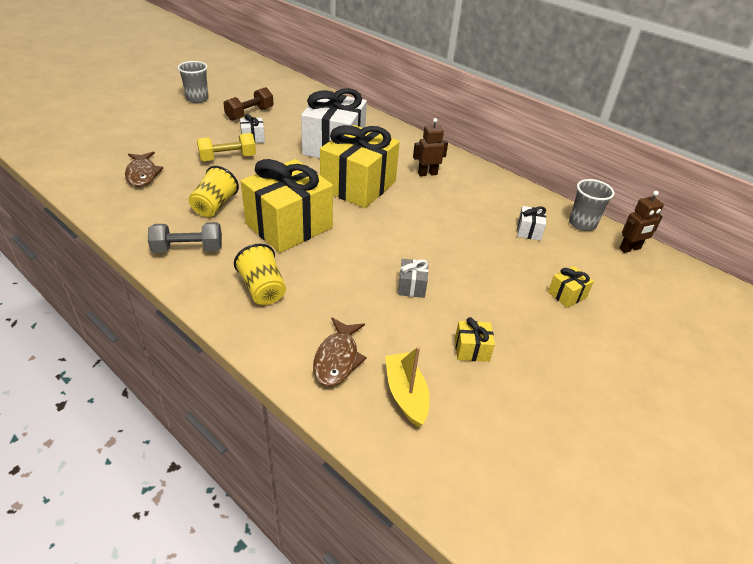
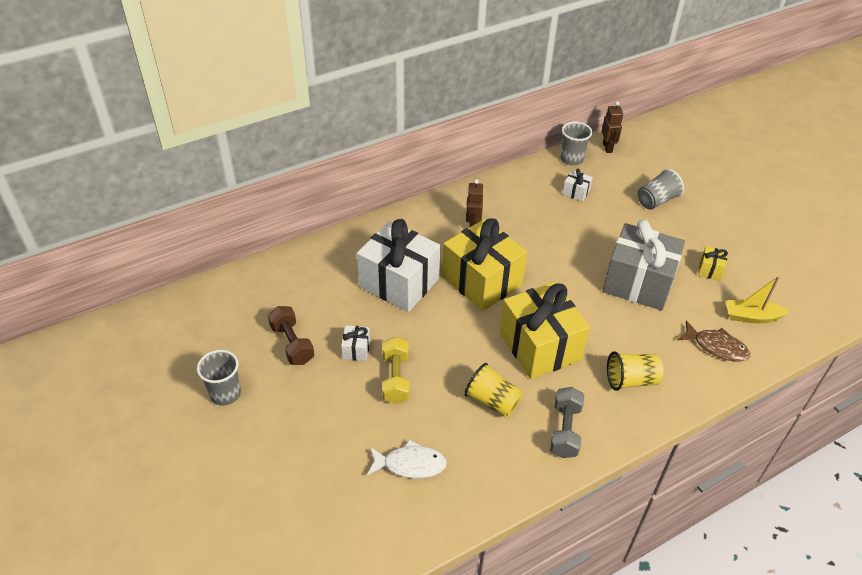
camera: 70 degrees left, 5 degrees up
brown fish [125,151,163,187] -> white fish [367,440,447,479]
grey gift [398,259,428,298] -> grey gift [603,220,685,310], size x2.47
yellow gift [548,266,594,308] -> grey cup [637,169,684,210]

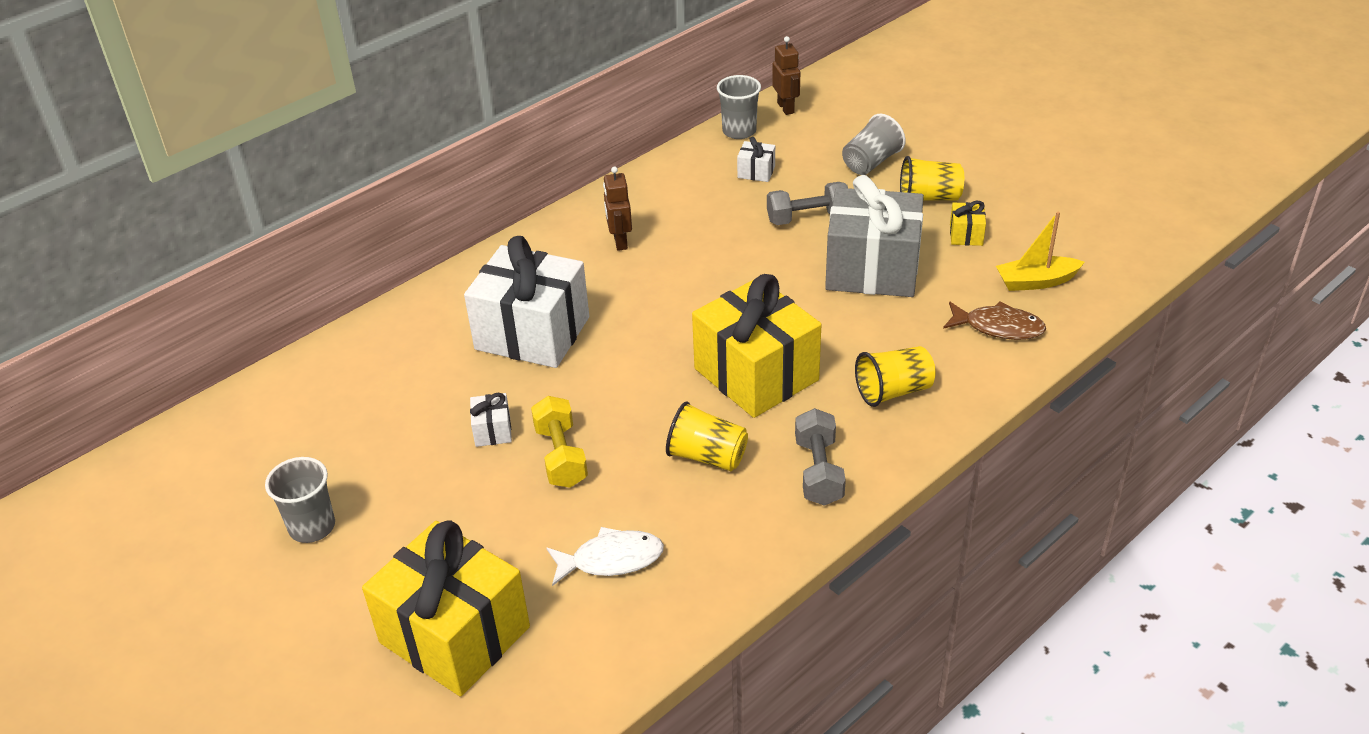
camera: 10 degrees left, 5 degrees down
brown dumbbell [268,306,314,365] -> none
yellow gift [442,218,527,311] -> yellow gift moved to [362,521,530,697]
none -> grey dumbbell [767,182,848,225]
none -> yellow cup [900,156,964,201]

